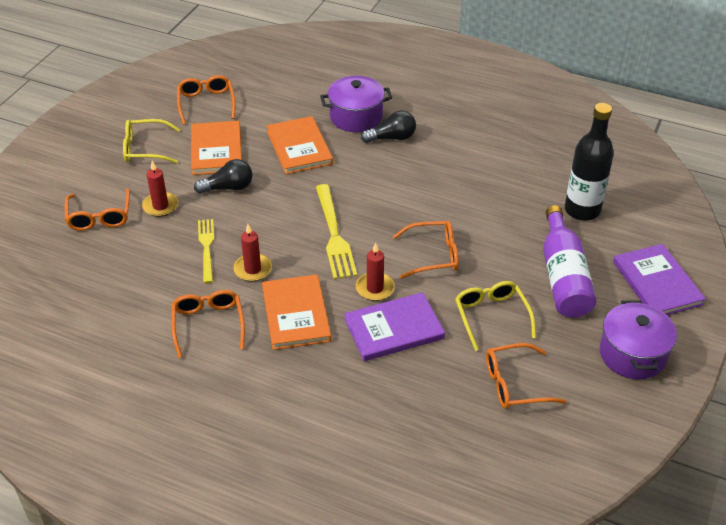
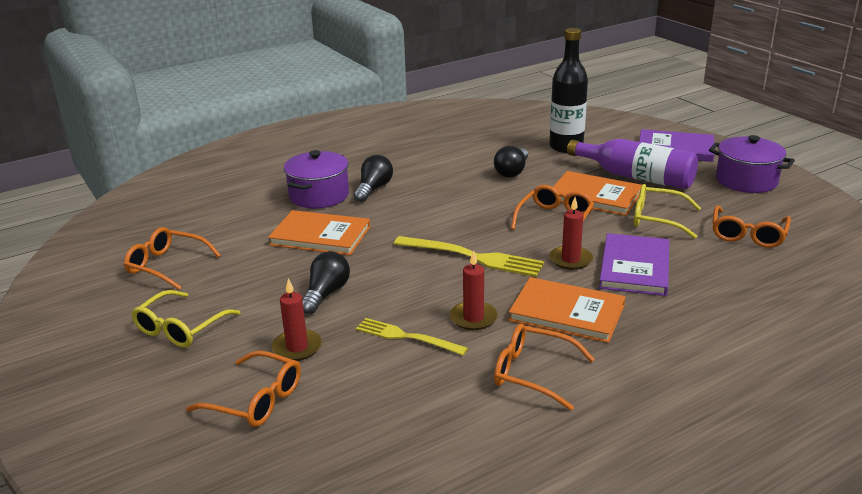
camera: 55 degrees left, 15 degrees down
orange book [191,121,242,175] -> orange book moved to [553,171,642,216]
none -> black light bulb [494,146,528,178]

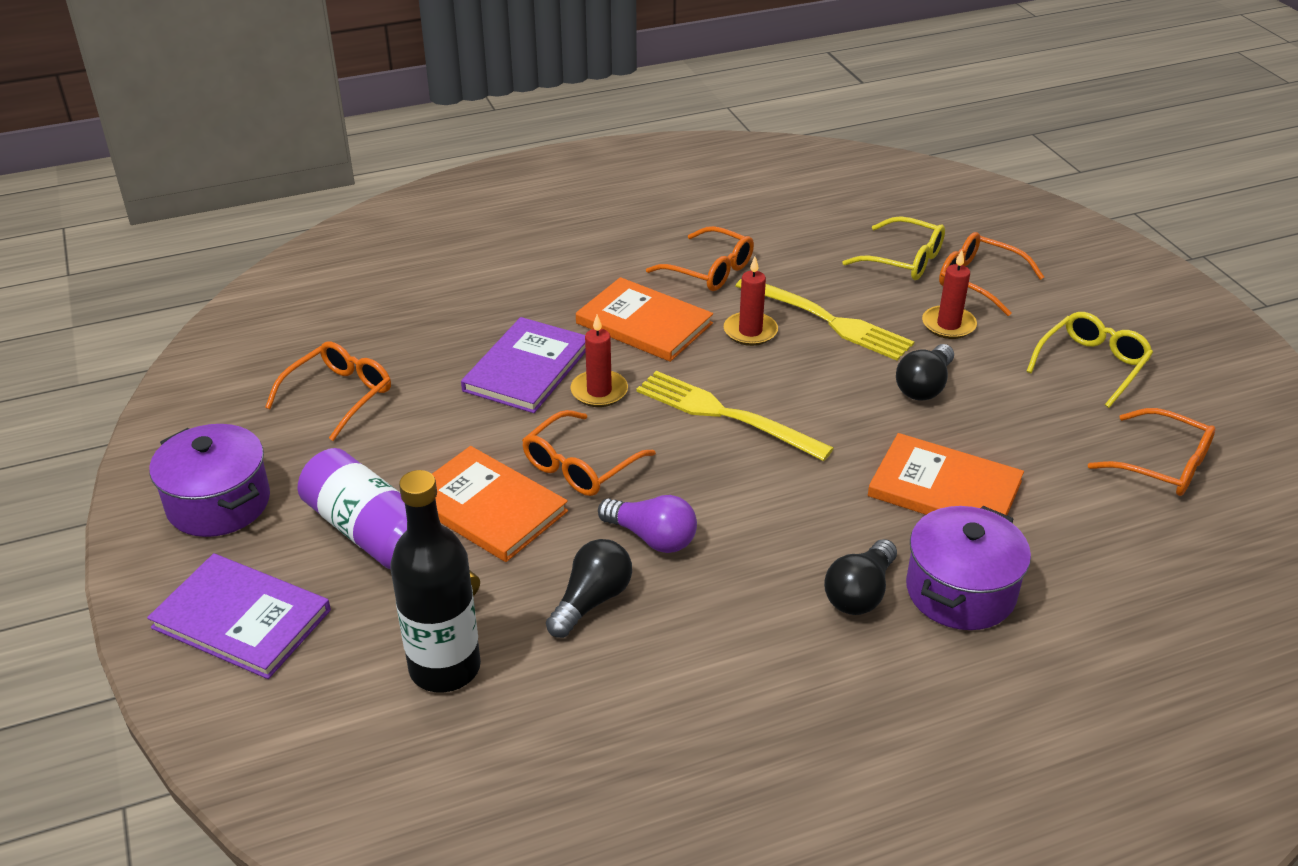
camera: 170 degrees left, 10 degrees up
yellow fork [356,318,468,355] -> yellow fork [736,278,914,361], size x1.50
yellow glasses [634,184,701,239] -> yellow glasses moved to [843,216,945,280]
none -> purple light bulb [598,495,697,553]

